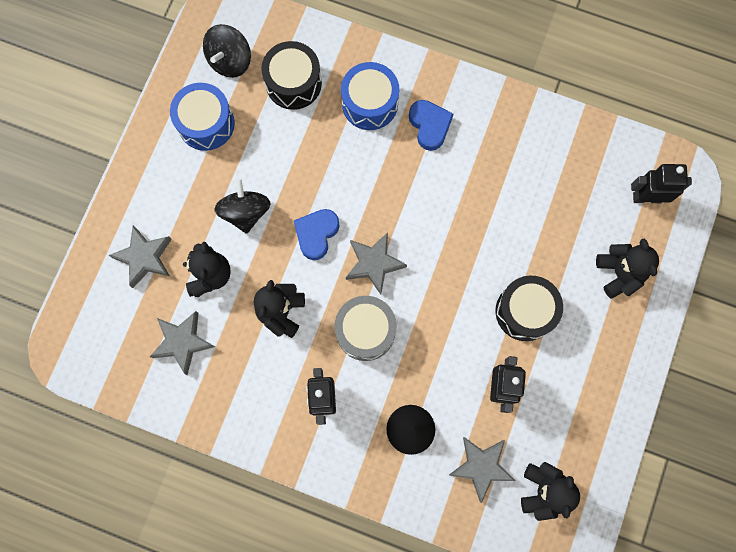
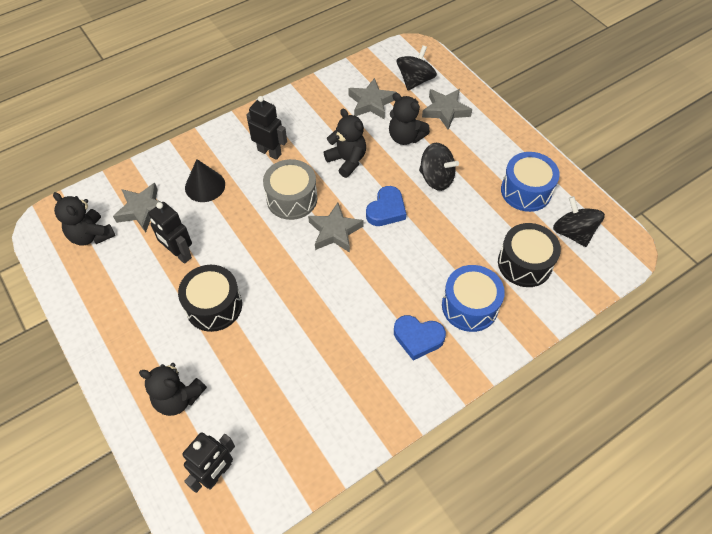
camera: 125 degrees right, 20 degrees down
blue heart [294,209,340,260] -> blue heart turned 60 degrees clockwise [366,186,406,226]
none -> black spinning top [397,45,437,91]

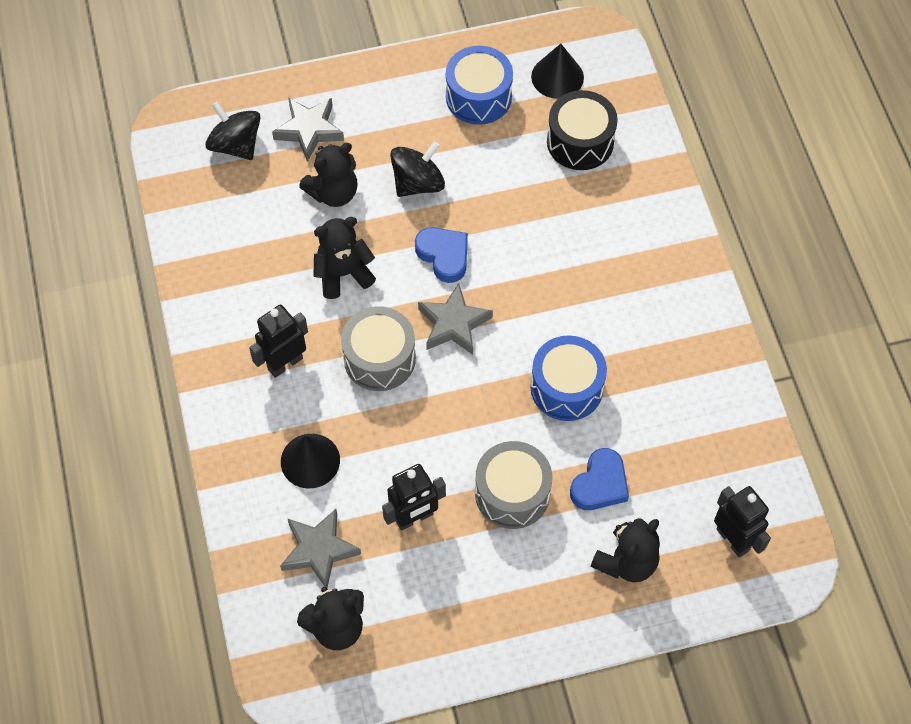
camera: 70 degrees left, 5 degrees up
black drum [178,265,242,332] -> grey drum [475,441,552,529]
grey star [348,78,397,119] -> none
blue heart [394,315,446,360] -> blue heart moved to [570,448,629,510]
blue drum [442,265,505,332] -> blue drum moved to [531,335,607,421]
black spinning top [553,196,605,247] -> black cone [531,43,584,99]

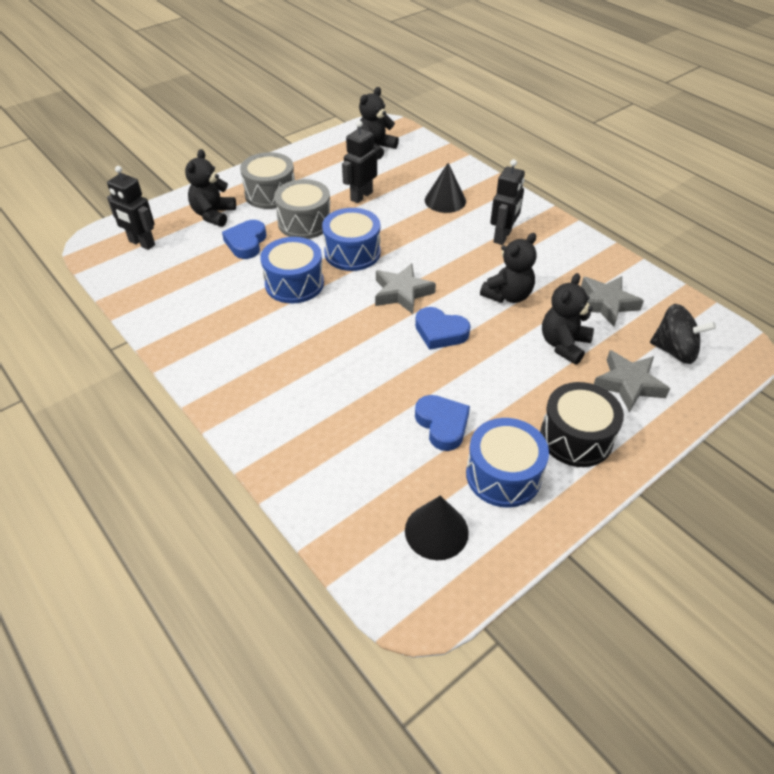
camera: 155 degrees right, 15 degrees down
grey star [280,509,361,588] -> grey star moved to [581,276,644,327]
grey drum [341,306,416,391] -> grey drum moved to [240,152,295,209]
black spinning top [390,141,445,197] -> none
black drum [547,90,618,170] -> black drum moved to [540,382,624,467]
none -> blue drum [322,208,381,271]
none -> blue heart [415,395,470,451]

